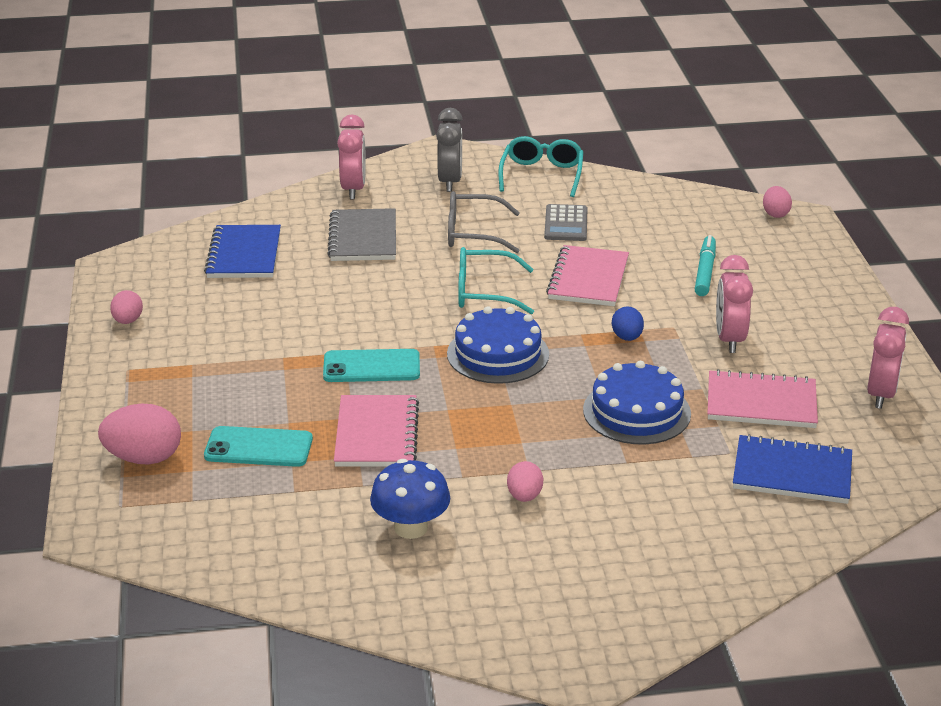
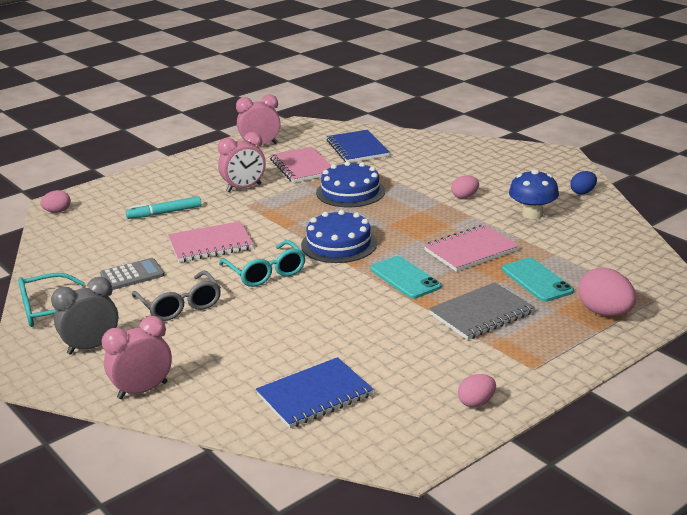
camera: 120 degrees left, 5 degrees down
grey notebook [327,208,396,261] -> grey notebook moved to [429,282,535,340]
blue egg [612,307,644,341] -> blue egg moved to [570,171,597,194]

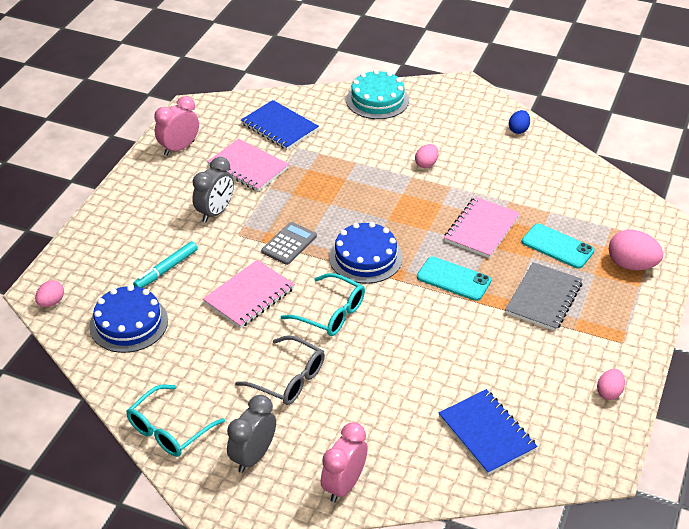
camera: 30 degrees left, 15 degrees up
grey calculator [100,258,164,290] -> grey calculator moved to [261,222,317,265]
pink clock [218,132,266,192] -> grey clock [192,157,234,223]
blue notebook [256,357,374,428] -> blue notebook turned 60 degrees counterclockwise [439,389,537,475]
blue cake [316,161,385,207] -> blue cake moved to [89,285,168,353]
blue mushroom [509,169,559,219] -> none
none -> turquoise cake [346,70,409,119]

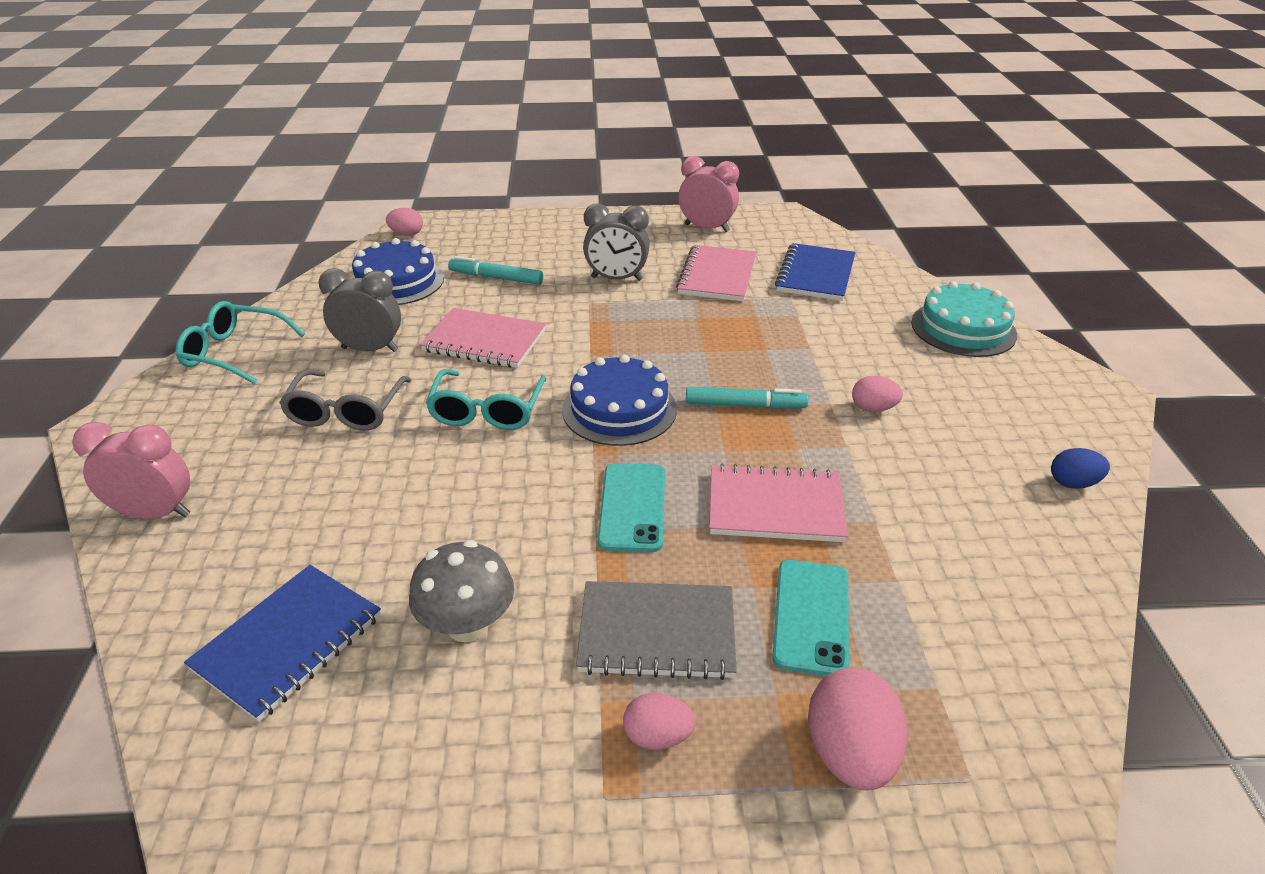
camera: 65 degrees right, 5 degrees down
grey clock [227,395,276,473] -> grey clock moved to [319,268,401,352]
grey calculator [261,222,317,265] -> none
pink egg [597,369,625,400] -> pink egg moved to [623,693,696,750]
none -> grey mushroom [409,540,514,642]
none -> turquoise marker [686,387,808,409]

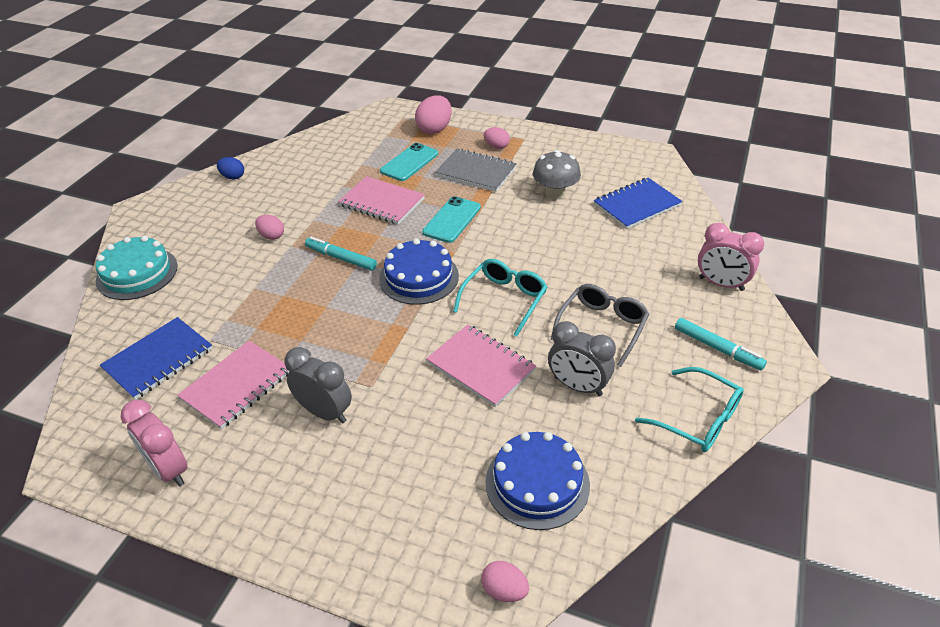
camera: 155 degrees left, 5 degrees up
turquoise marker [448,256,543,285] -> turquoise marker moved to [675,318,767,371]

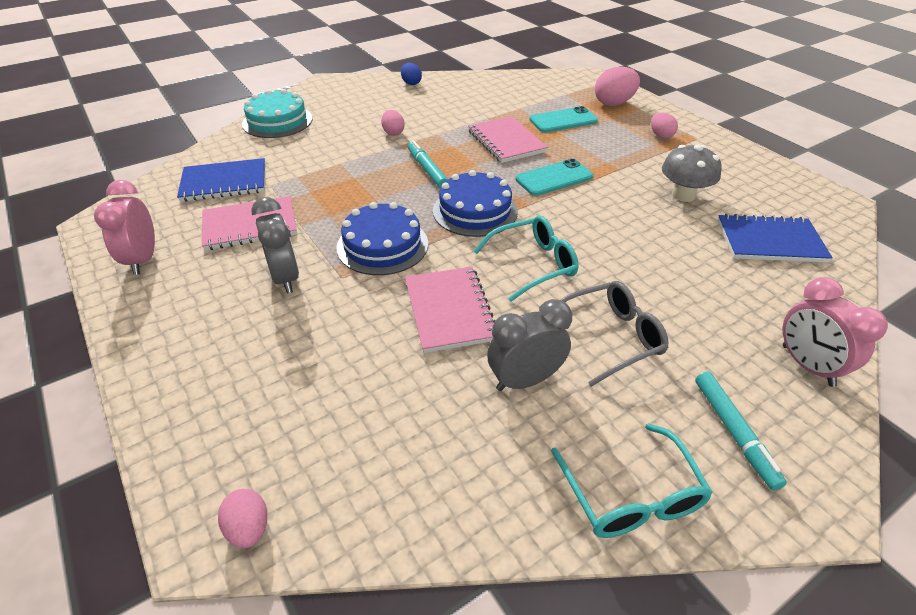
camera: 35 degrees right, 0 degrees up
grey notebook [435,148,517,192] -> none
blue cake [485,432,590,530] -> blue cake moved to [336,202,428,275]
grey clock [548,321,616,396] -> grey clock turned 90 degrees clockwise [487,299,572,391]

